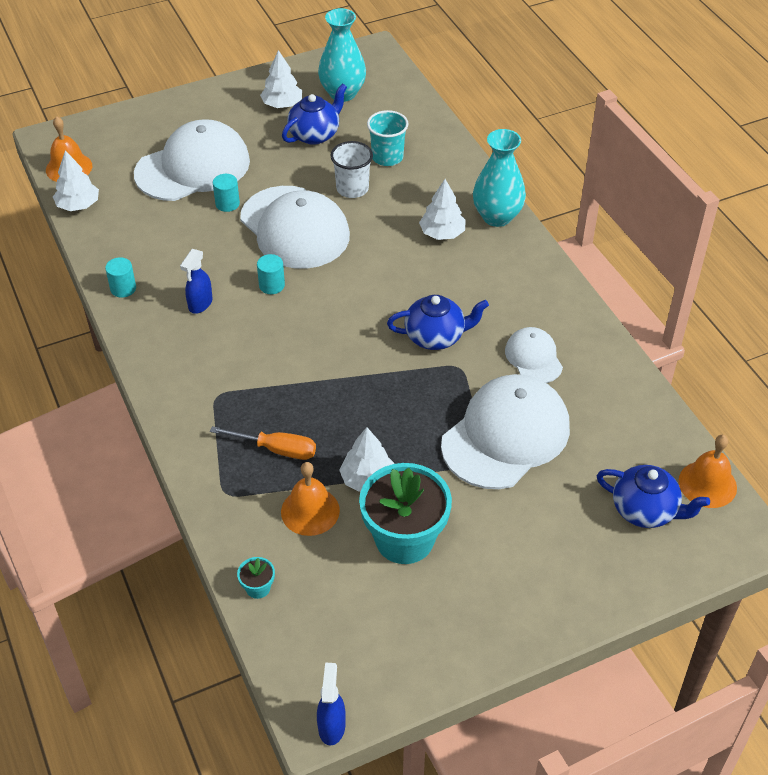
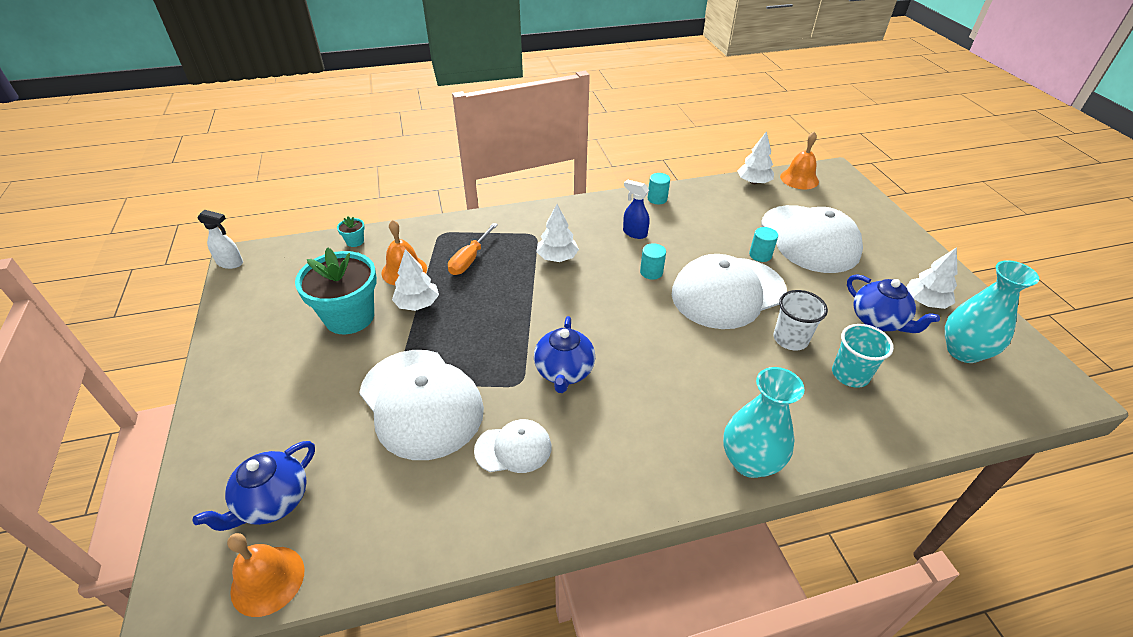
camera: 100 degrees right, 5 degrees down
blue spray bottle [317,662,346,746] -> white spray bottle [197,210,243,269]
white tree [419,179,466,240] -> white tree moved to [536,204,579,262]

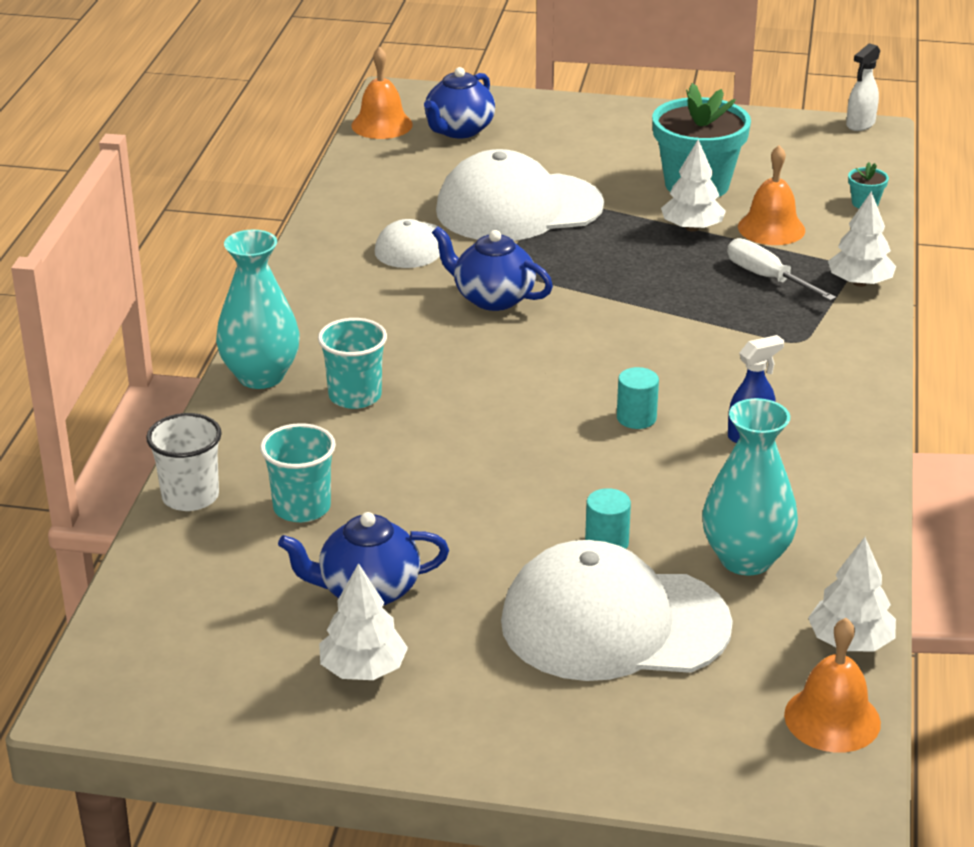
camera: 115 degrees right, 10 degrees down
blue teapot [193,441,315,531] -> blue teapot turned 120 degrees counterclockwise [424,67,495,138]
orange screwdriver [448,223,498,275] -> white screwdriver [727,238,836,301]
white tree [536,204,579,262] -> white tree moved to [828,191,896,287]
turquoise cylinder [648,173,670,204] -> none
white cap [672,254,787,329] -> none
white cup [774,290,828,351] -> white cup moved to [146,413,222,511]
turquoise vase [945,260,1039,363] -> turquoise vase moved to [702,398,798,576]
none -> turquoise cup [318,318,387,409]

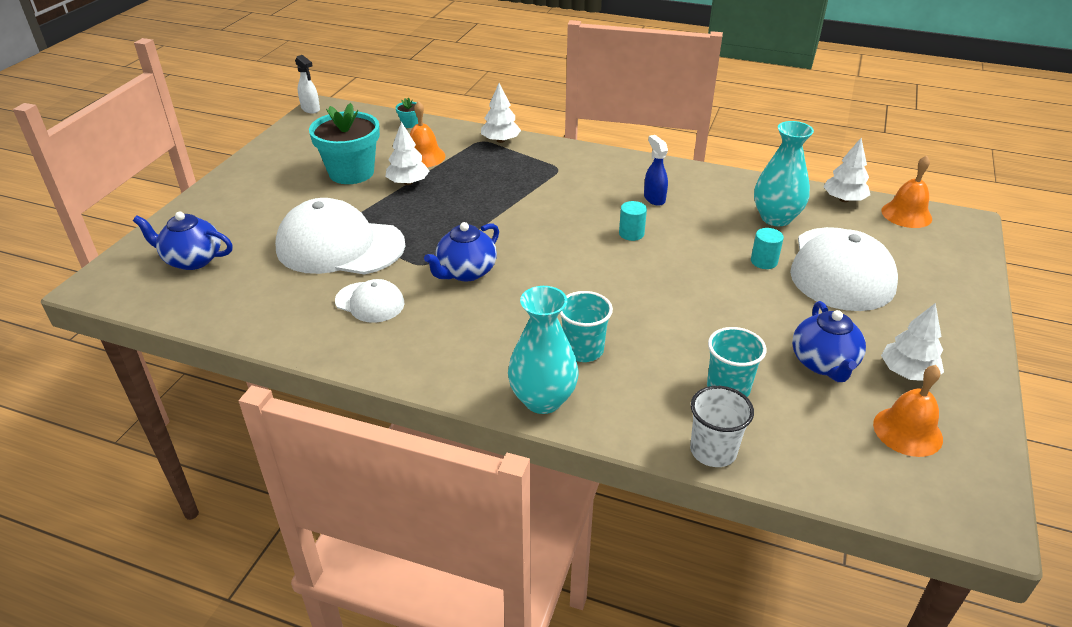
camera: 80 degrees left, 5 degrees up
orange bell [351,46,413,139] -> orange bell moved to [873,365,943,457]
blue teapot [424,67,495,138] -> blue teapot turned 150 degrees clockwise [133,211,233,270]
white cap [436,149,604,241] -> white cap turned 105 degrees clockwise [275,198,405,275]
white screwdriver [727,238,836,301] -> none

